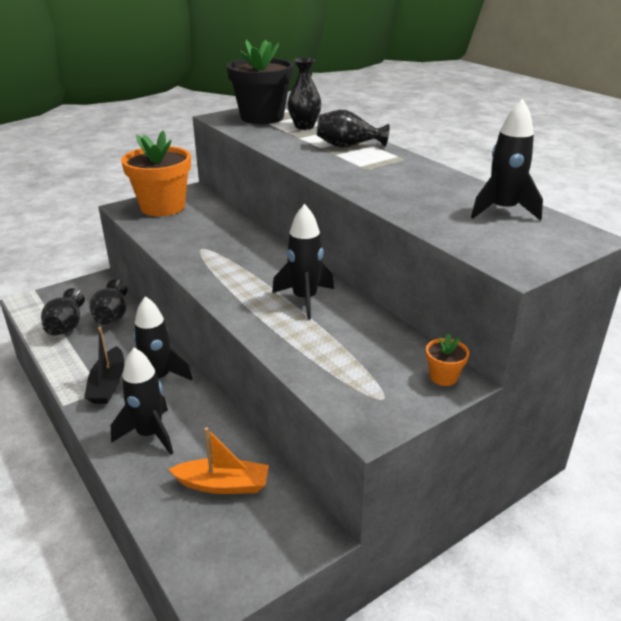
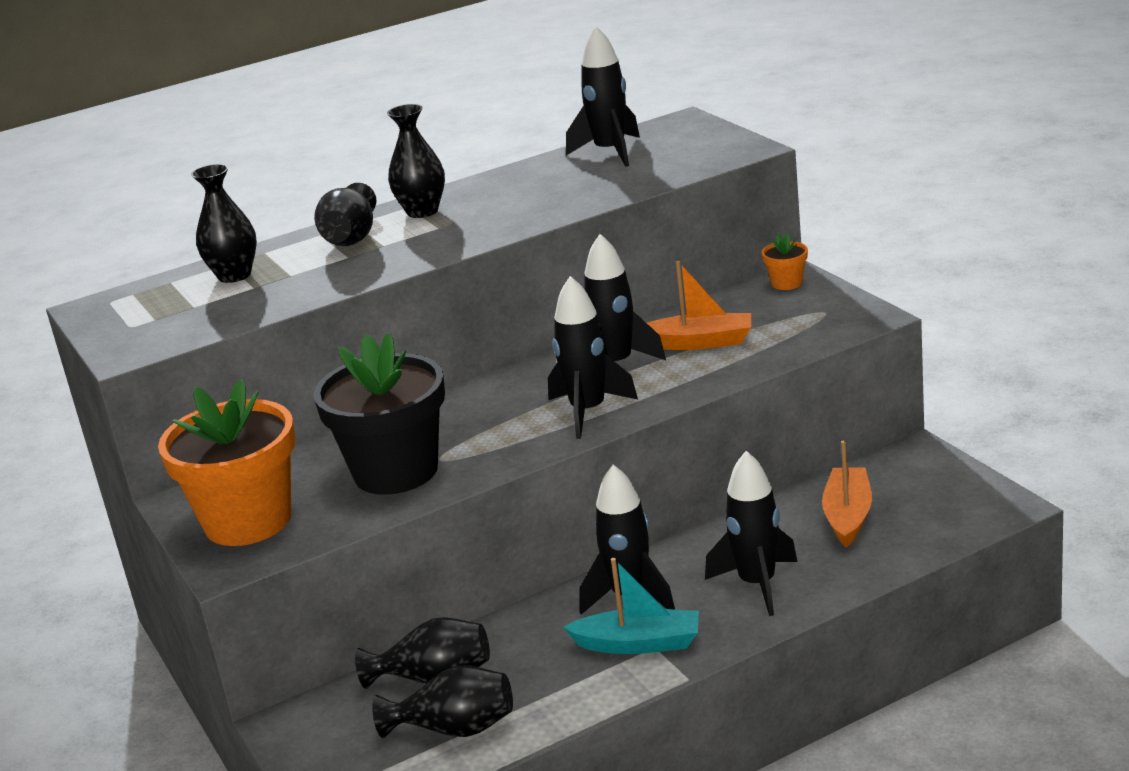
camera: 80 degrees left, 5 degrees down
black boat [84,327,124,404] -> turquoise boat [563,558,699,654]
black flower pot [227,40,294,124] -> black flower pot moved to [313,333,445,495]
none -> black vase [387,104,445,218]
none -> black rocket [548,276,638,439]
none -> orange boat [647,261,751,350]

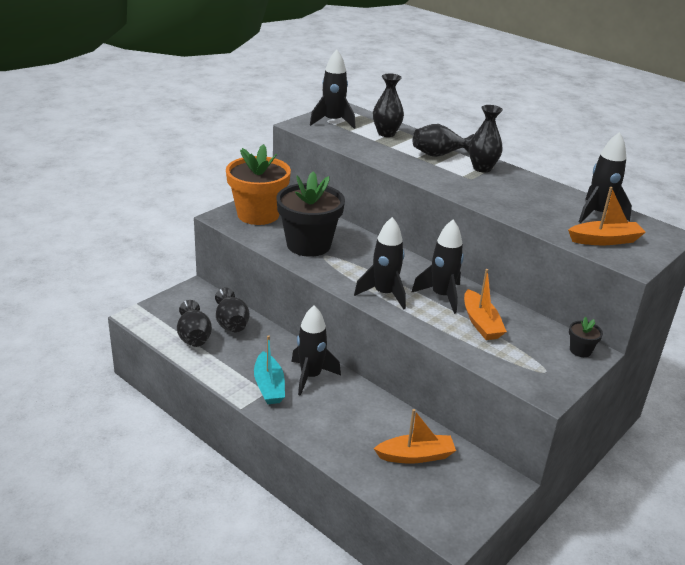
camera: 65 degrees right, 5 degrees up
black rocket [705,451,797,616] -> black rocket moved to [310,50,355,129]
orange flower pot [762,233,808,290] -> black flower pot [569,317,603,357]
none -> orange boat [568,187,646,245]

